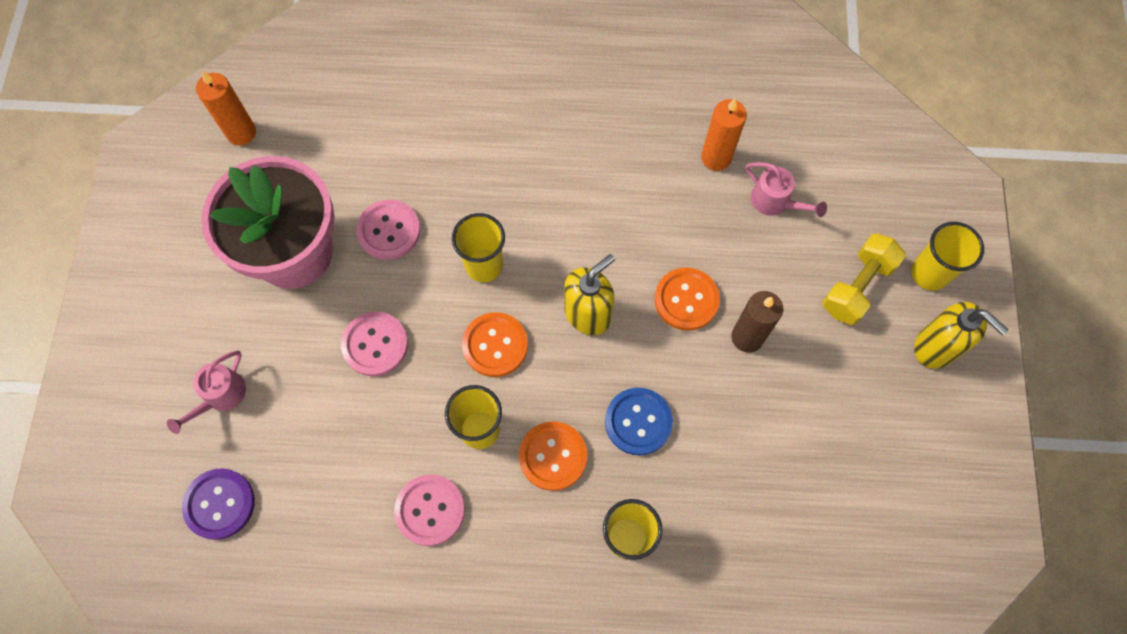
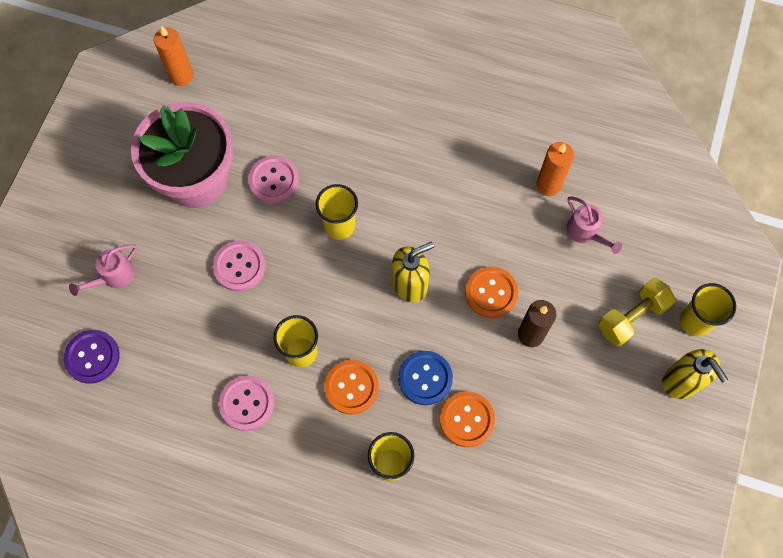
camera: 15 degrees right, 0 degrees up
orange button [462,312,528,377] -> orange button moved to [440,392,495,447]

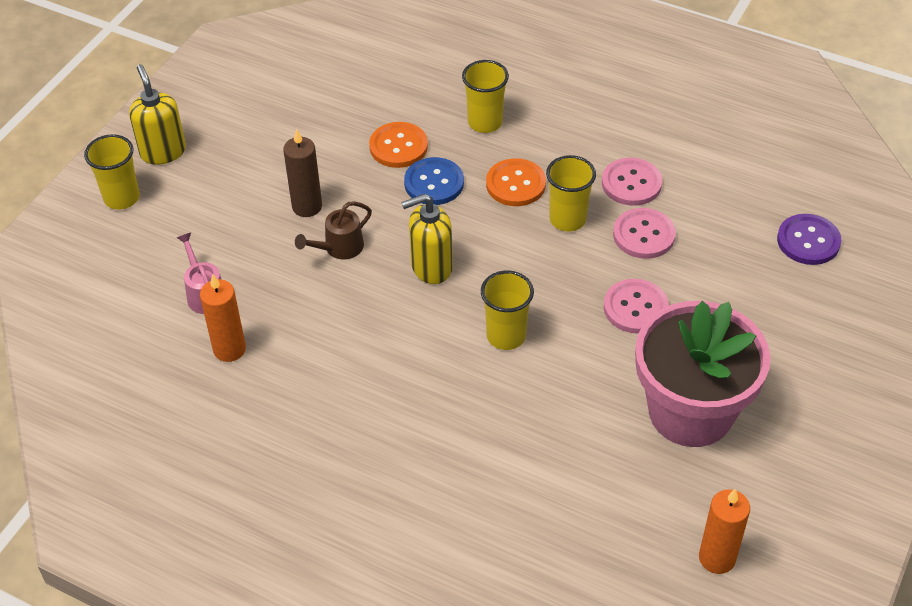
camera: 170 degrees left, 20 degrees down
pink watering can [69,244,137,296] -> none
pink button [248,156,299,204] -> pink button moved to [613,208,676,259]
orange button [465,266,518,318] -> brown watering can [295,201,372,260]
yellow dumbbell [598,278,676,347] -> none

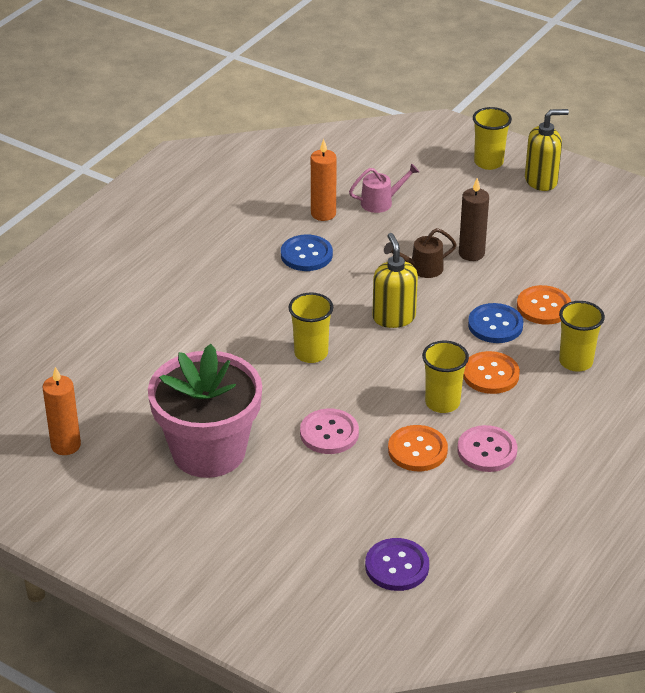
camera: 95 degrees right, 10 degrees down
brown watering can [295,201,372,260] -> brown watering can turned 75 degrees counterclockwise [384,228,457,278]
pink button [613,208,676,259] -> orange button [388,425,448,471]
none -> blue button [281,235,333,271]

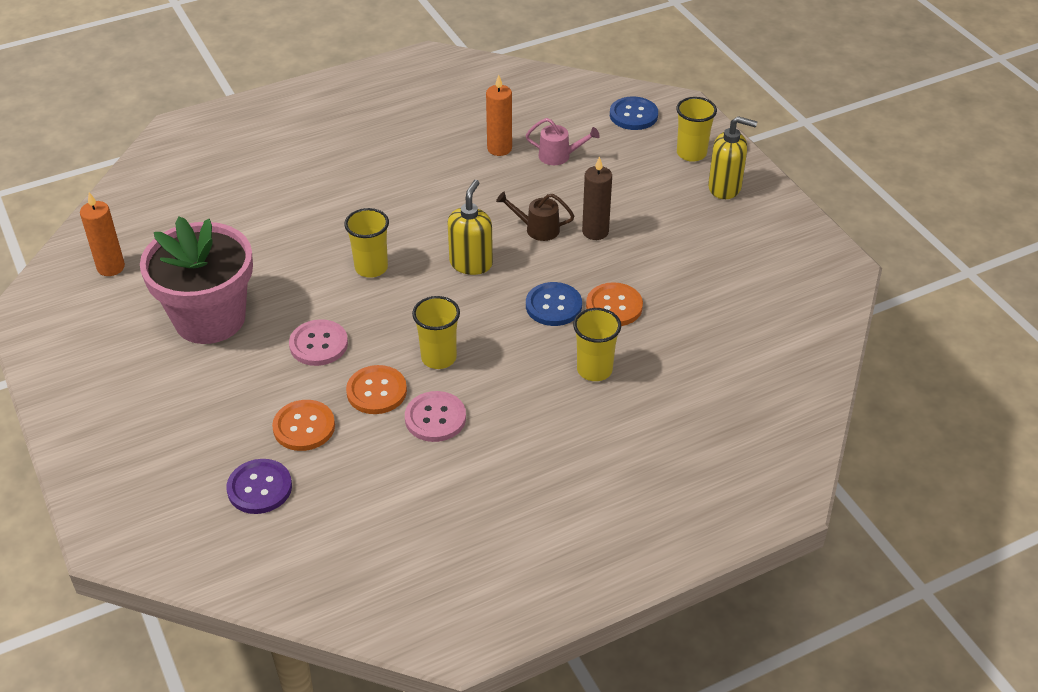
camera: 30 degrees right, 5 degrees up
blue button [281,235,333,271] -> blue button moved to [610,96,658,130]
orange button [463,351,520,394] -> orange button moved to [272,400,335,451]

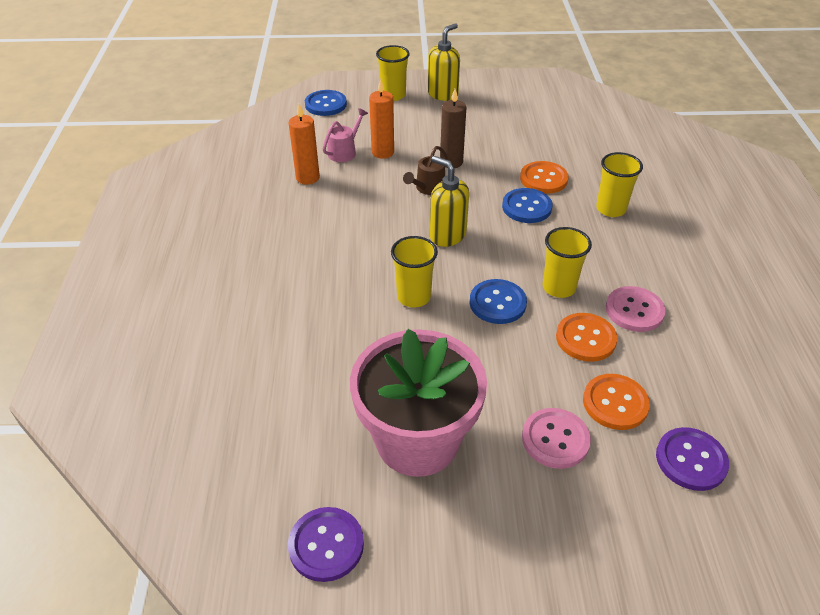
camera: 65 degrees left, 0 degrees up
orange candle [80,192,125,276] -> orange candle moved to [369,79,394,159]
pink button [289,319,348,366] -> pink button moved to [522,408,591,469]
none -> purple button [288,507,364,582]
none -> blue button [470,279,527,324]

